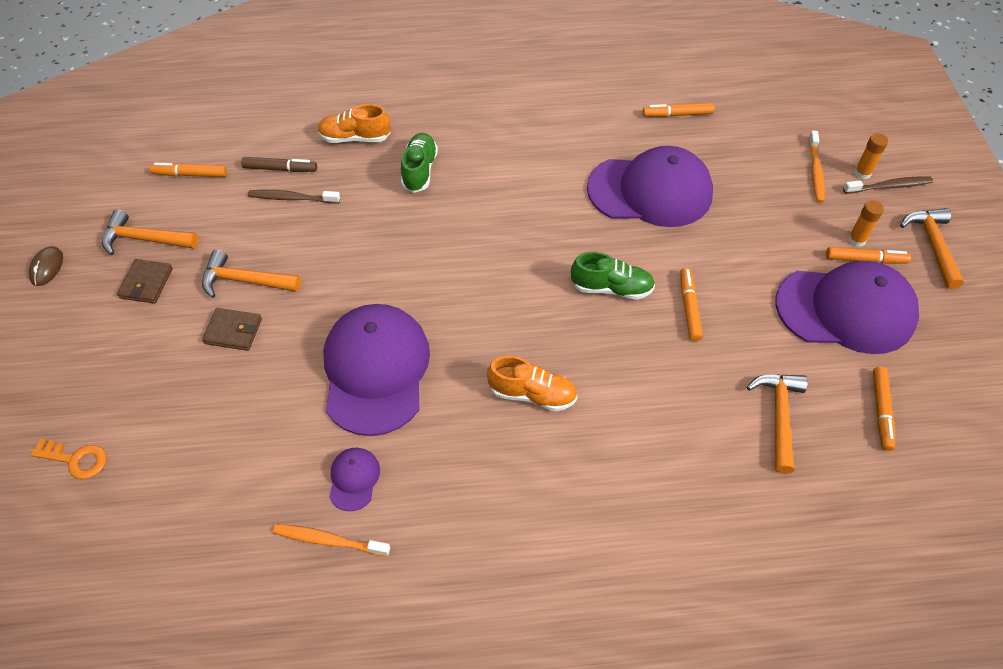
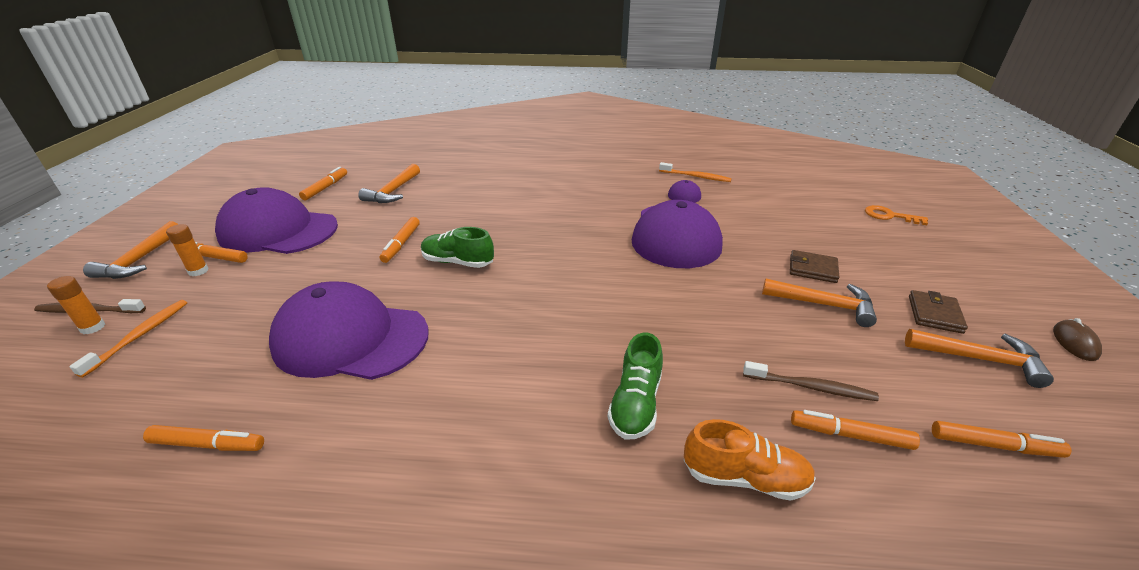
camera: 170 degrees left, 20 degrees down
brown marker [241,157,317,172] -> orange marker [791,410,920,450]
orange shoe [487,356,577,411] -> none

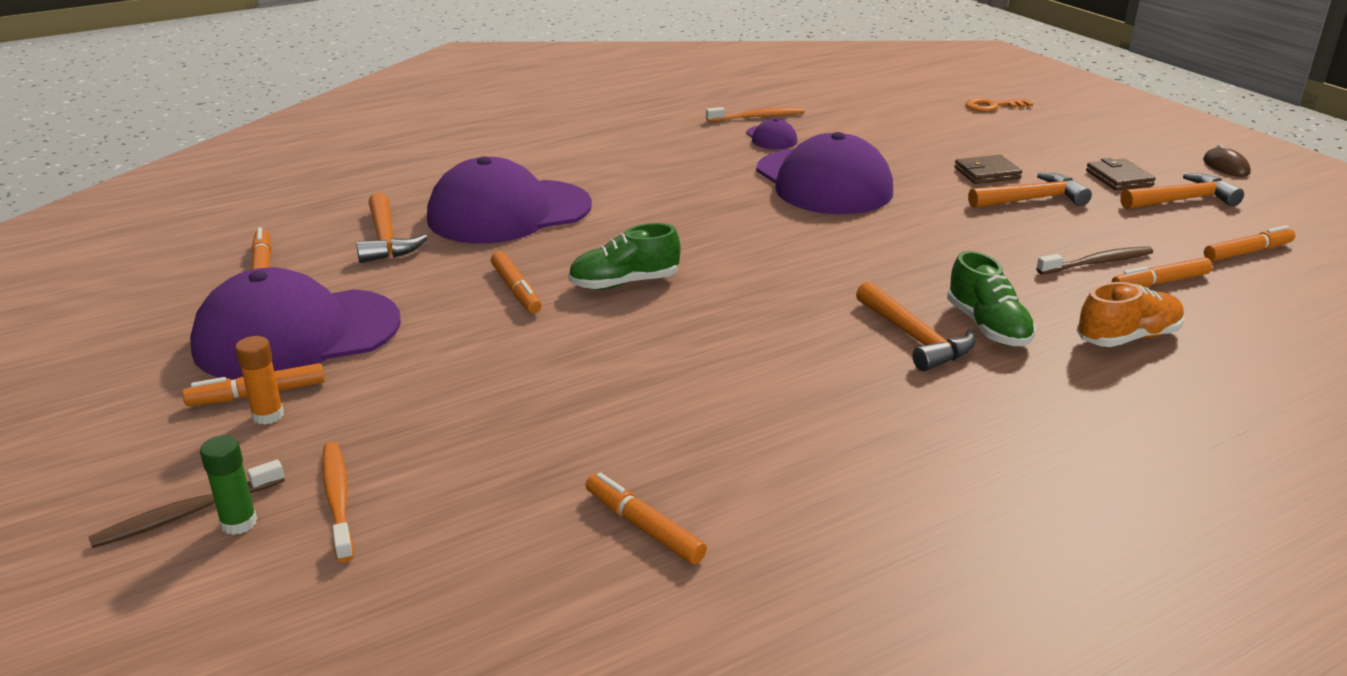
camera: 35 degrees left, 5 degrees down
orange glue stick [47,276,105,334] -> green glue stick [200,435,257,535]
orange hammer [83,221,178,279] -> orange hammer moved to [856,281,976,372]
orange marker [143,425,264,451] -> orange marker turned 105 degrees counterclockwise [585,473,707,564]
purple cap [269,281,429,380] -> purple cap moved to [427,156,592,243]

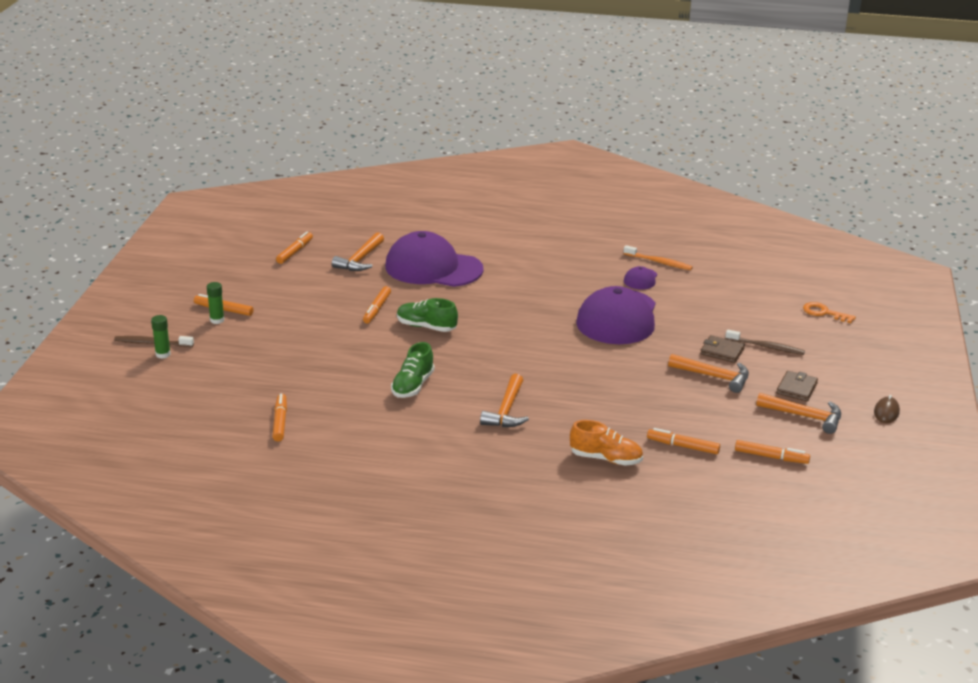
camera: 40 degrees right, 0 degrees up
purple cap [190,267,401,380] -> none
orange glue stick [235,336,284,425] -> green glue stick [207,282,225,324]
orange toothbrush [322,442,353,562] -> none
green shoe [947,251,1036,347] -> green shoe moved to [391,342,435,398]
brown toothbrush [1036,246,1153,274] -> brown toothbrush moved to [725,330,805,355]

